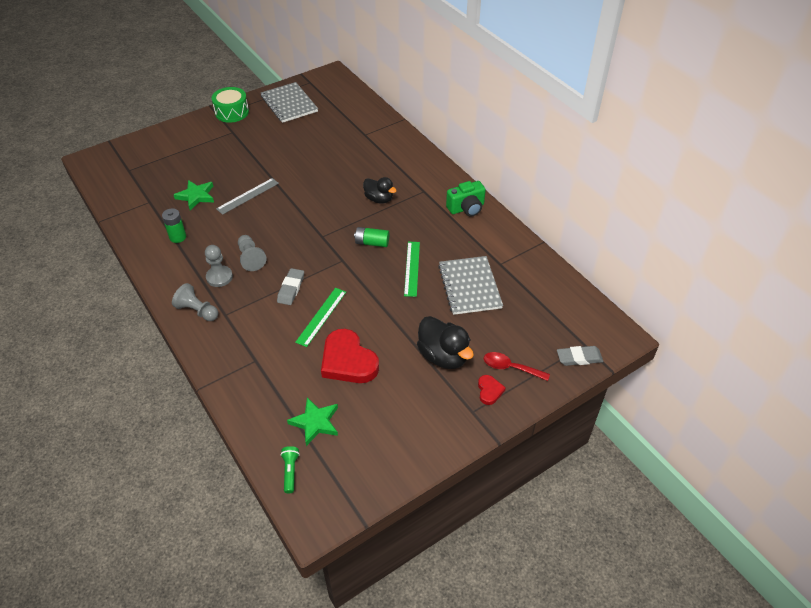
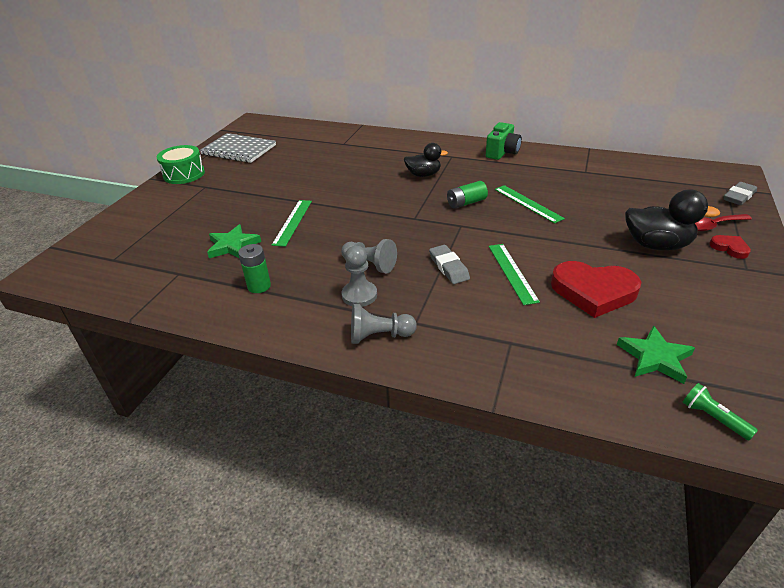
camera: 35 degrees left, 10 degrees down
grey ruler [216,178,279,215] -> green ruler [272,200,312,247]
grey notebook [438,256,503,315] -> none

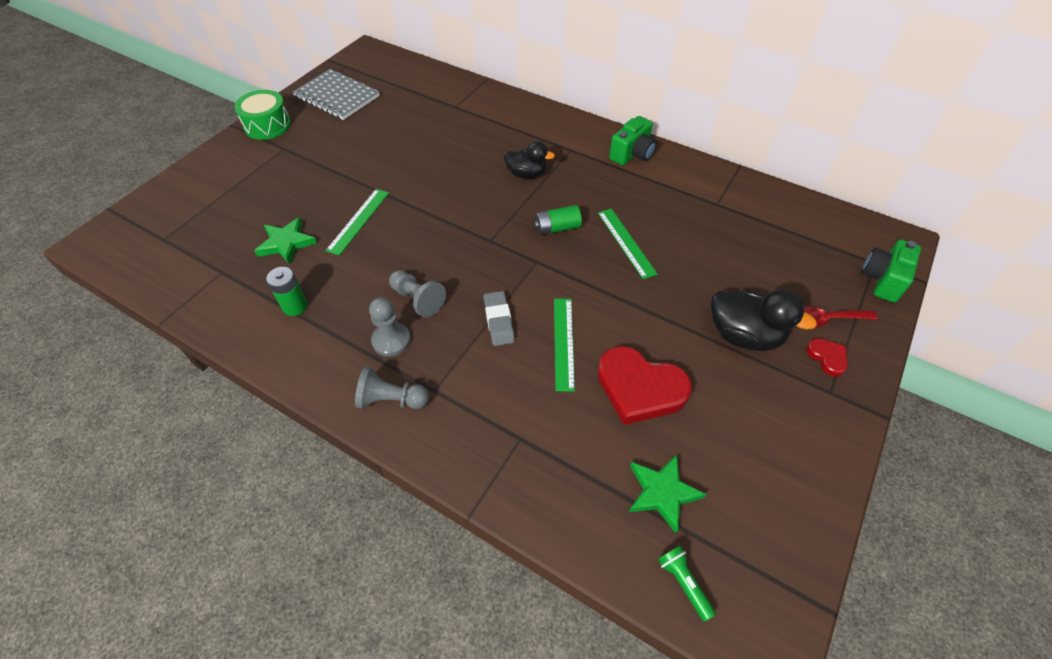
camera: 10 degrees right, 15 degrees up
grey eraser [724,182,757,205] -> green camera [861,239,921,302]

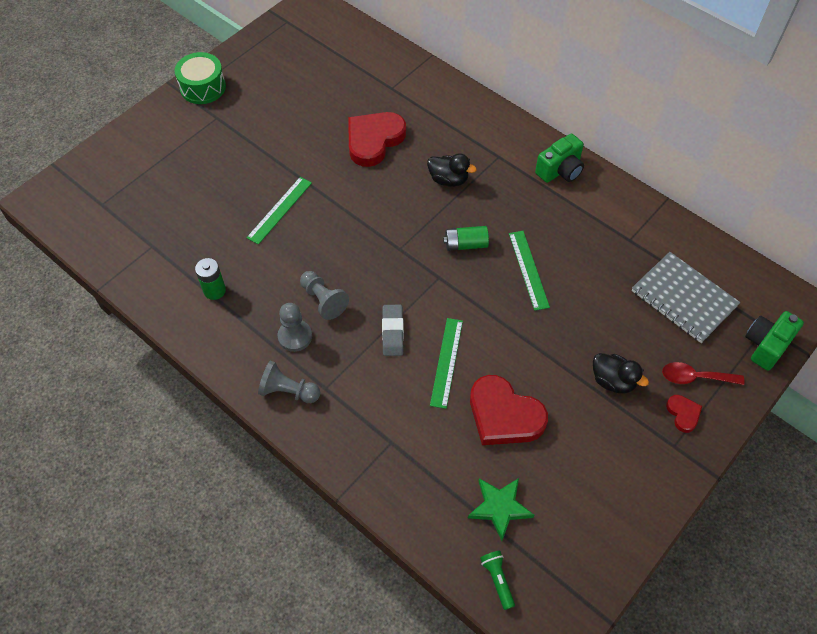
camera: 10 degrees right, 5 degrees up
green star [255,217,317,265] -> none
grey notebook [293,69,380,120] -> grey notebook moved to [632,252,740,343]
black duck [711,289,817,351] -> black duck [593,353,649,394], size x0.66
none -> red heart [348,112,406,167]

